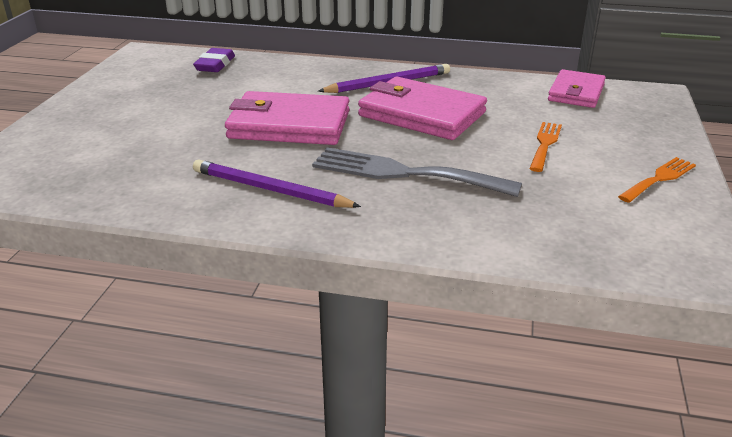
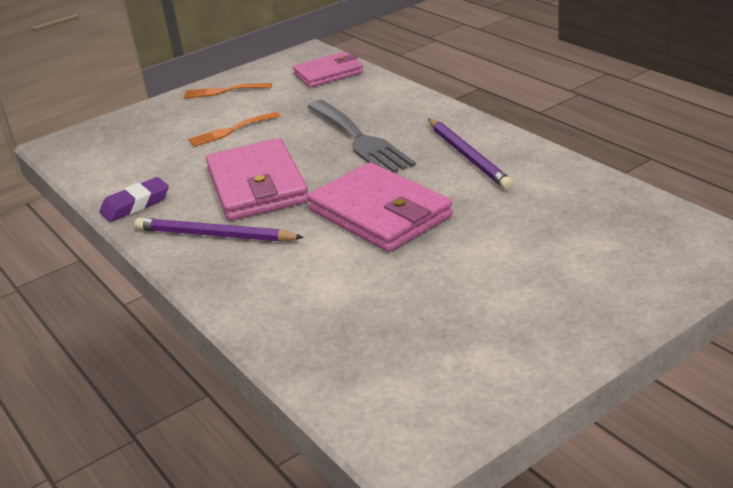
camera: 135 degrees left, 0 degrees up
purple eraser [193,48,235,72] -> purple eraser moved to [99,177,169,222]
pink wallet [548,69,606,108] -> pink wallet moved to [293,52,363,88]

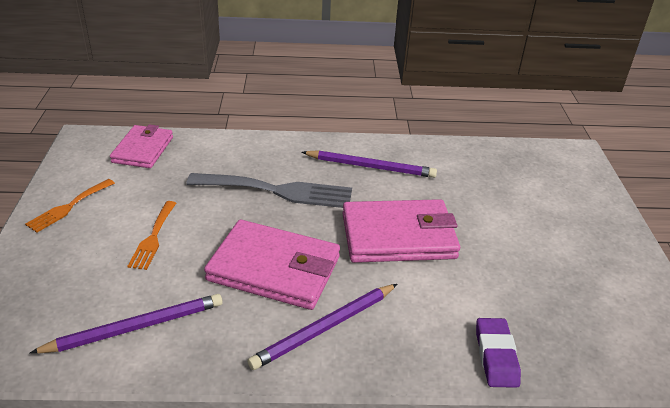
camera: 60 degrees left, 5 degrees up
purple eraser [99,177,169,222] -> purple eraser moved to [476,318,521,388]
none -> purple pencil [30,294,223,354]

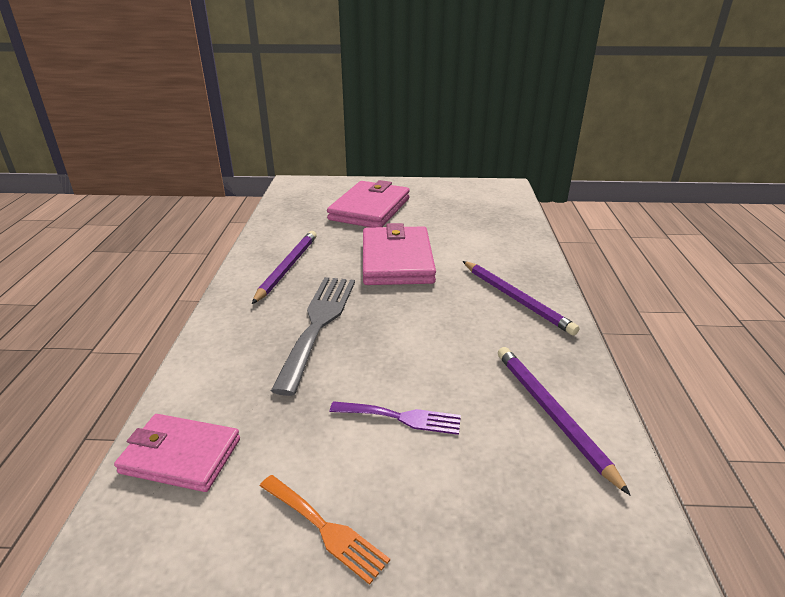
camera: 85 degrees left, 5 degrees down
orange fork [127,201,176,270] -> purple fork [330,401,461,435]
pink wallet [204,220,340,310] -> pink wallet moved to [327,180,410,227]
purple eraser [476,318,521,388] -> none

